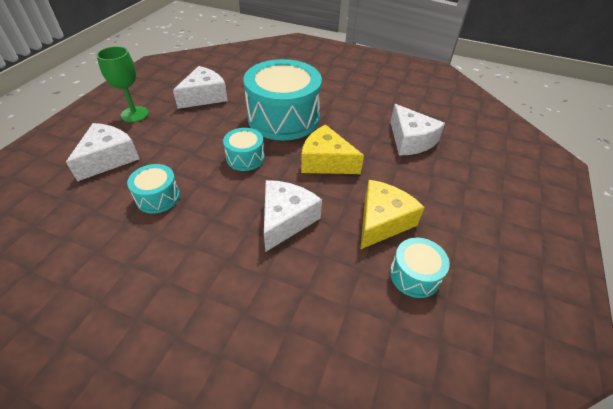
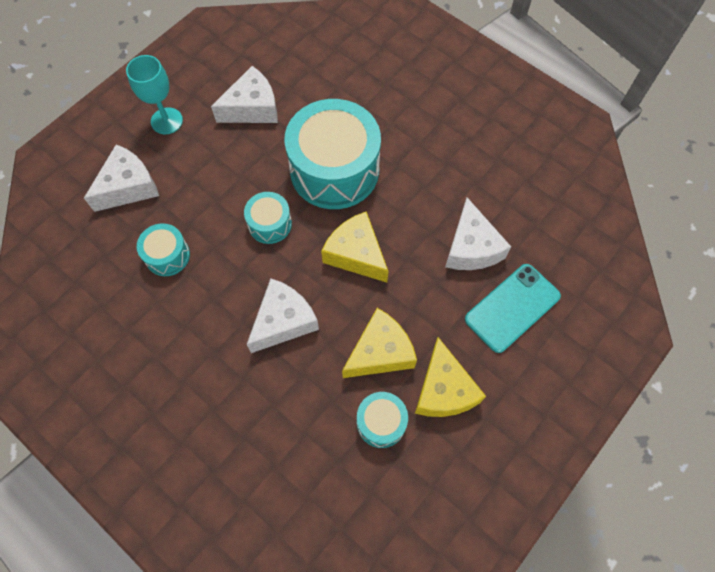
camera: 20 degrees right, 20 degrees up
green goblet [96,46,149,122] -> turquoise goblet [126,55,183,134]
none -> yellow cheese [415,337,486,417]
none -> turquoise phone [465,264,561,353]

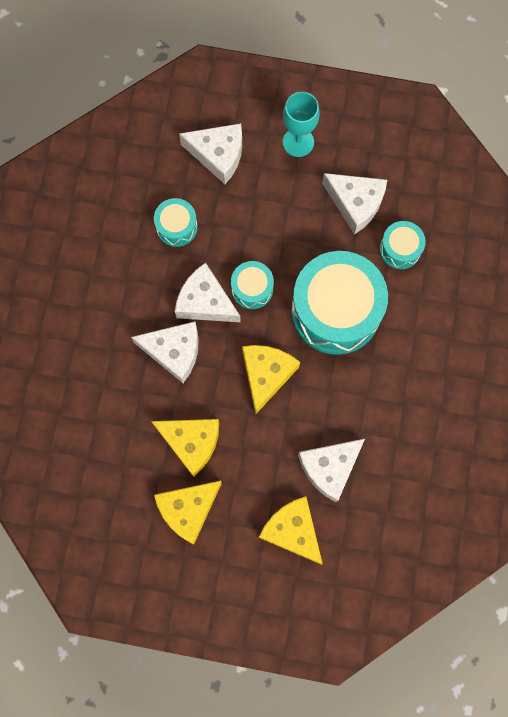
camera: 60 degrees right, 10 degrees up
turquoise drum [357,392,408,448] -> turquoise drum moved to [380,221,426,269]
turquoise phone [465,264,561,353] -> yellow cheese [259,496,323,564]
none -> white cheese [175,263,241,322]

